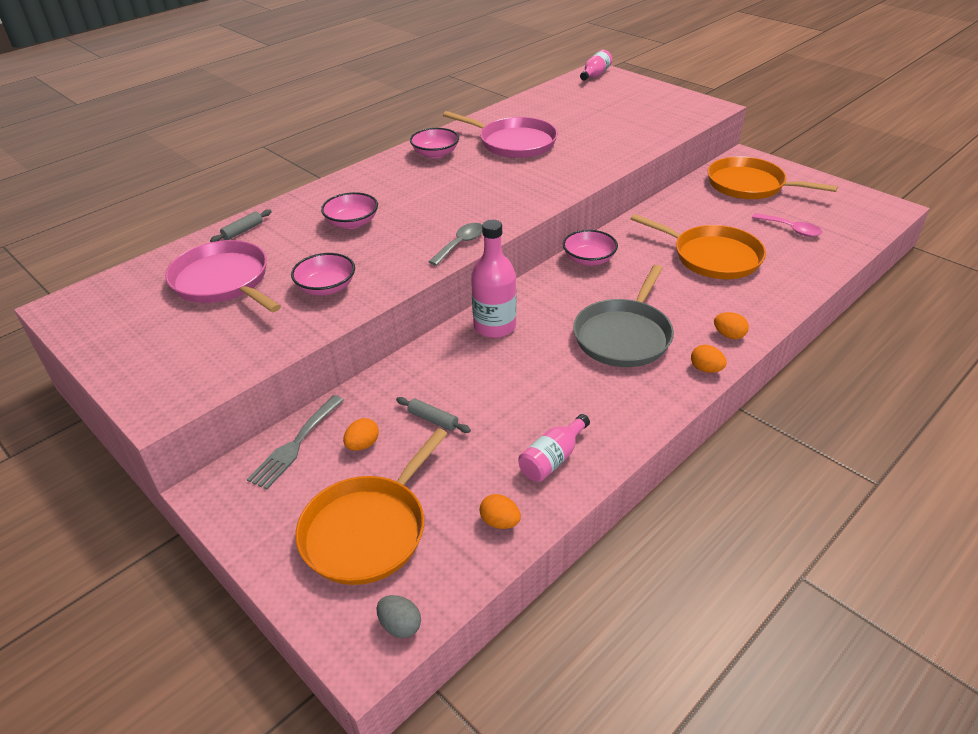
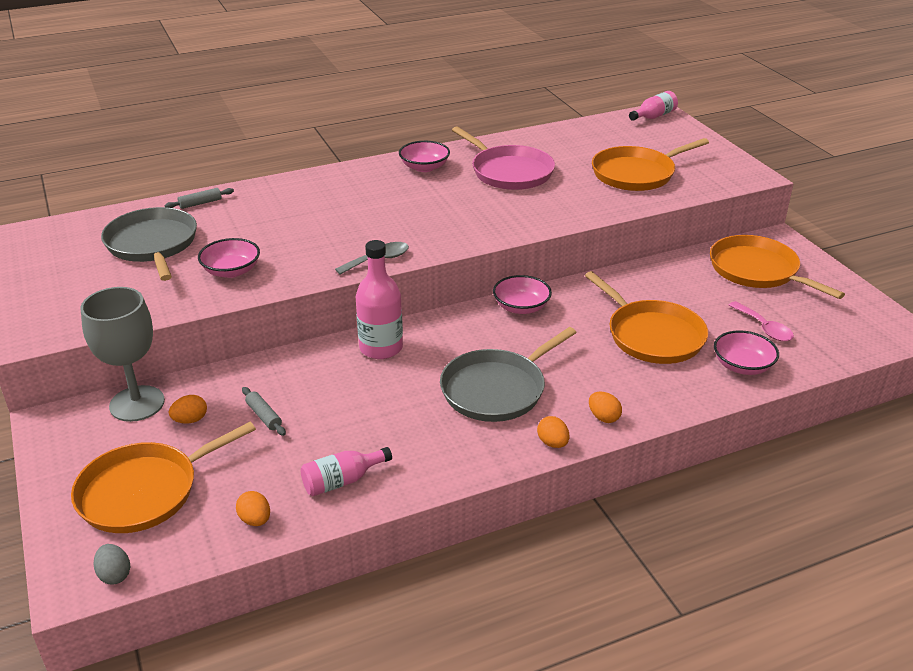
camera: 20 degrees right, 5 degrees down
pink pan [165,240,281,312] -> grey pan [101,207,197,281]
grey fork [247,395,344,490] -> grey goblet [80,287,165,422]
pink bowl [321,192,378,229] -> pink bowl moved to [714,330,779,375]
none -> orange pan [592,138,709,191]

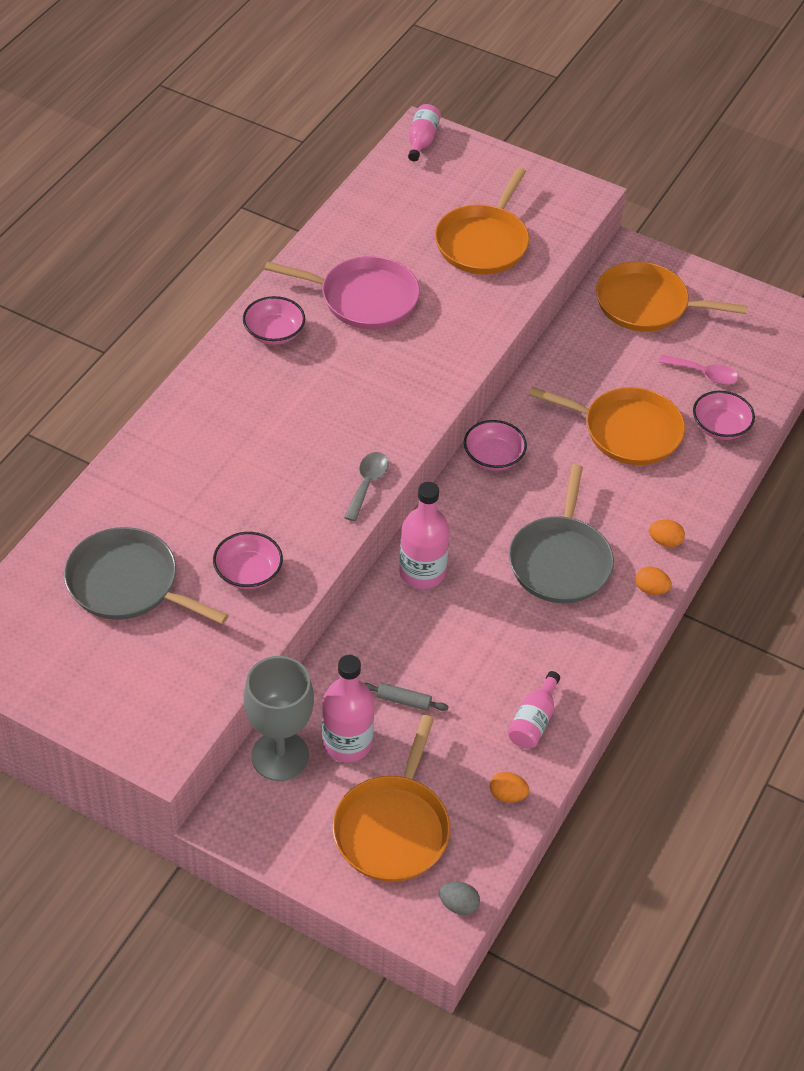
camera: 40 degrees left, 15 degrees up
grey rolling pin [164,188,234,209] -> none
orange egg [169,395,207,424] -> pink bottle [322,655,374,762]

